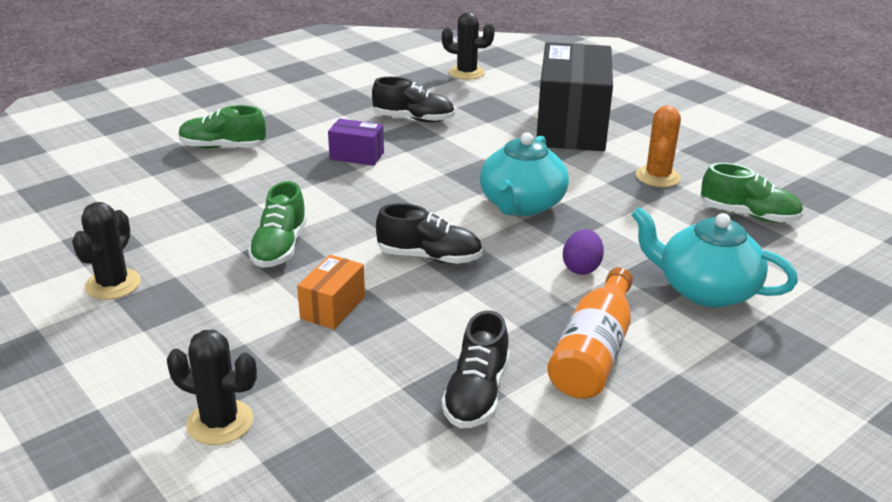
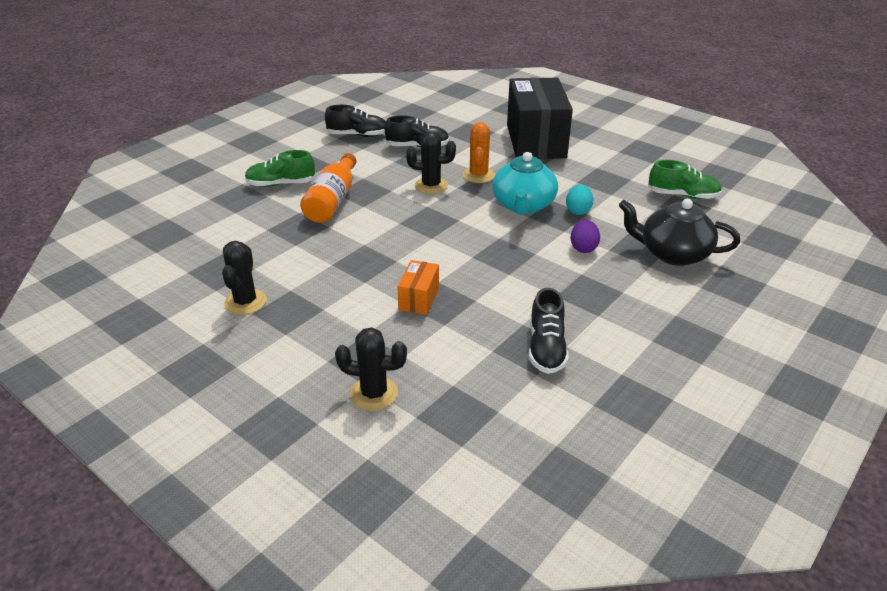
camera: 10 degrees left, 5 degrees up
green shoe [248,181,307,268] -> none
purple box [328,119,384,166] -> none
black shoe [376,203,483,264] -> black shoe moved to [325,105,386,137]
black cactus [442,12,495,80] -> black cactus moved to [406,132,456,194]
orange bottle [547,267,633,399] -> orange bottle moved to [300,153,356,223]
turquoise teapot [631,207,798,308] -> black teapot [619,199,740,266]
orange cactus [636,105,681,187] -> orange cactus moved to [463,122,495,183]
none -> turquoise egg [566,184,594,215]

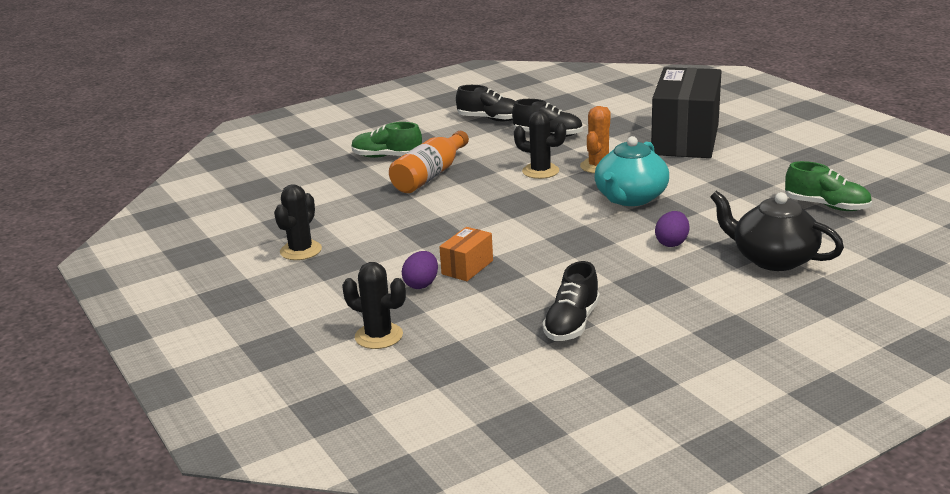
camera: 20 degrees right, 10 degrees down
turquoise egg [566,184,594,215] -> none
none -> purple egg [402,251,438,289]

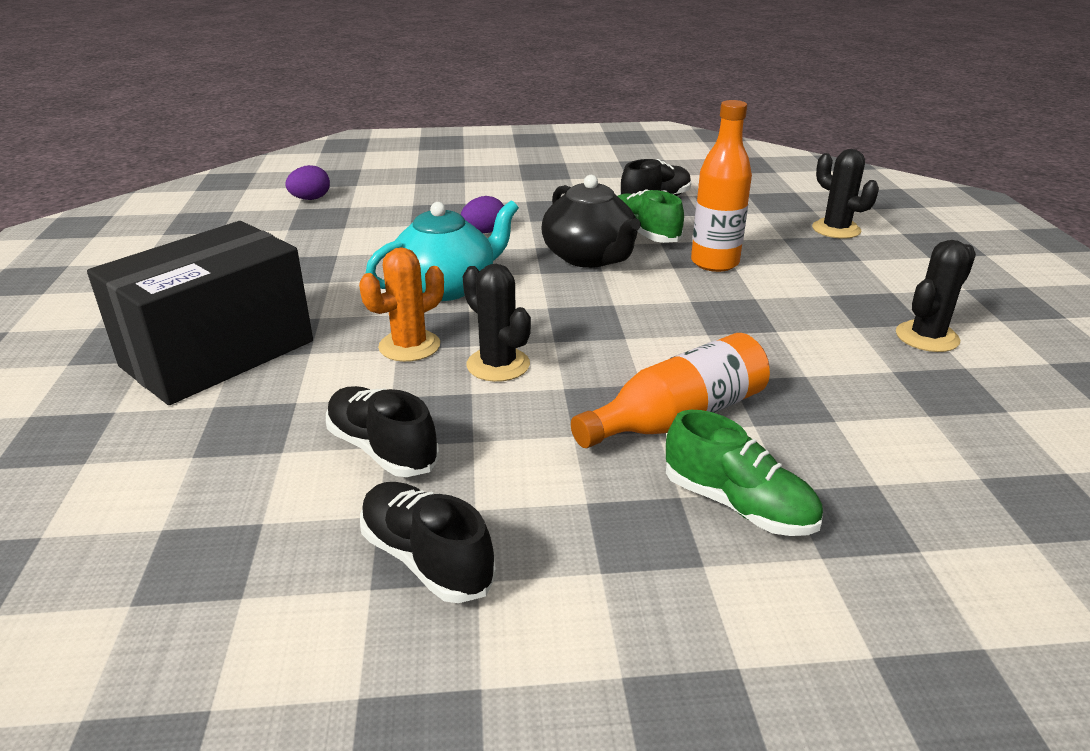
camera: 155 degrees left, 5 degrees up
purple egg [402,251,438,289] -> purple egg moved to [285,165,330,200]
orange box [439,227,493,281] -> orange bottle [691,100,752,272]
black teapot [710,191,844,271] -> black teapot moved to [541,175,641,268]
green shoe [785,161,872,211] -> green shoe moved to [618,189,684,243]

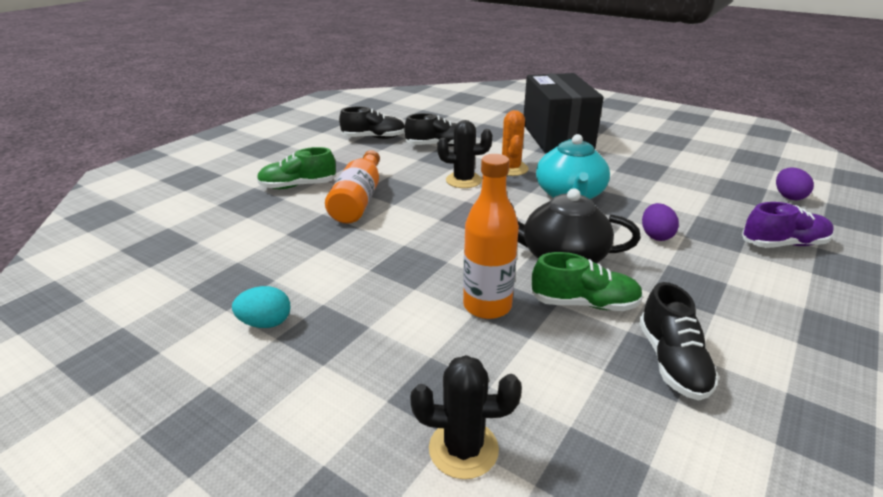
camera: 130 degrees right, 0 degrees up
black cactus [896,240,976,352] -> turquoise egg [232,286,290,328]
none -> purple shoe [742,202,834,248]

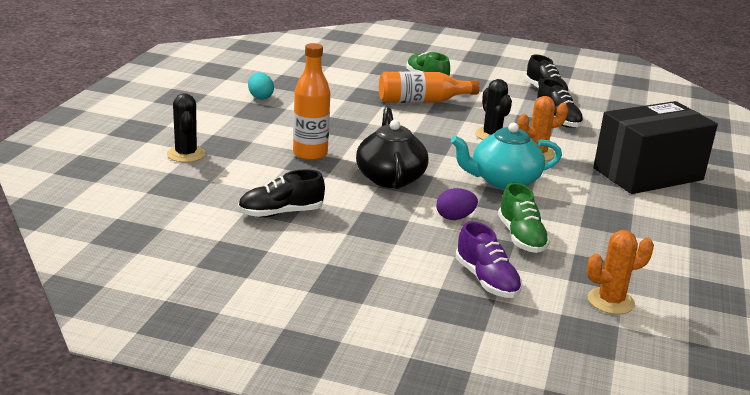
camera: 70 degrees right, 5 degrees down
green shoe [531,252,643,311] -> green shoe moved to [498,183,550,253]
purple egg [776,168,814,200] -> orange cactus [587,230,654,314]

